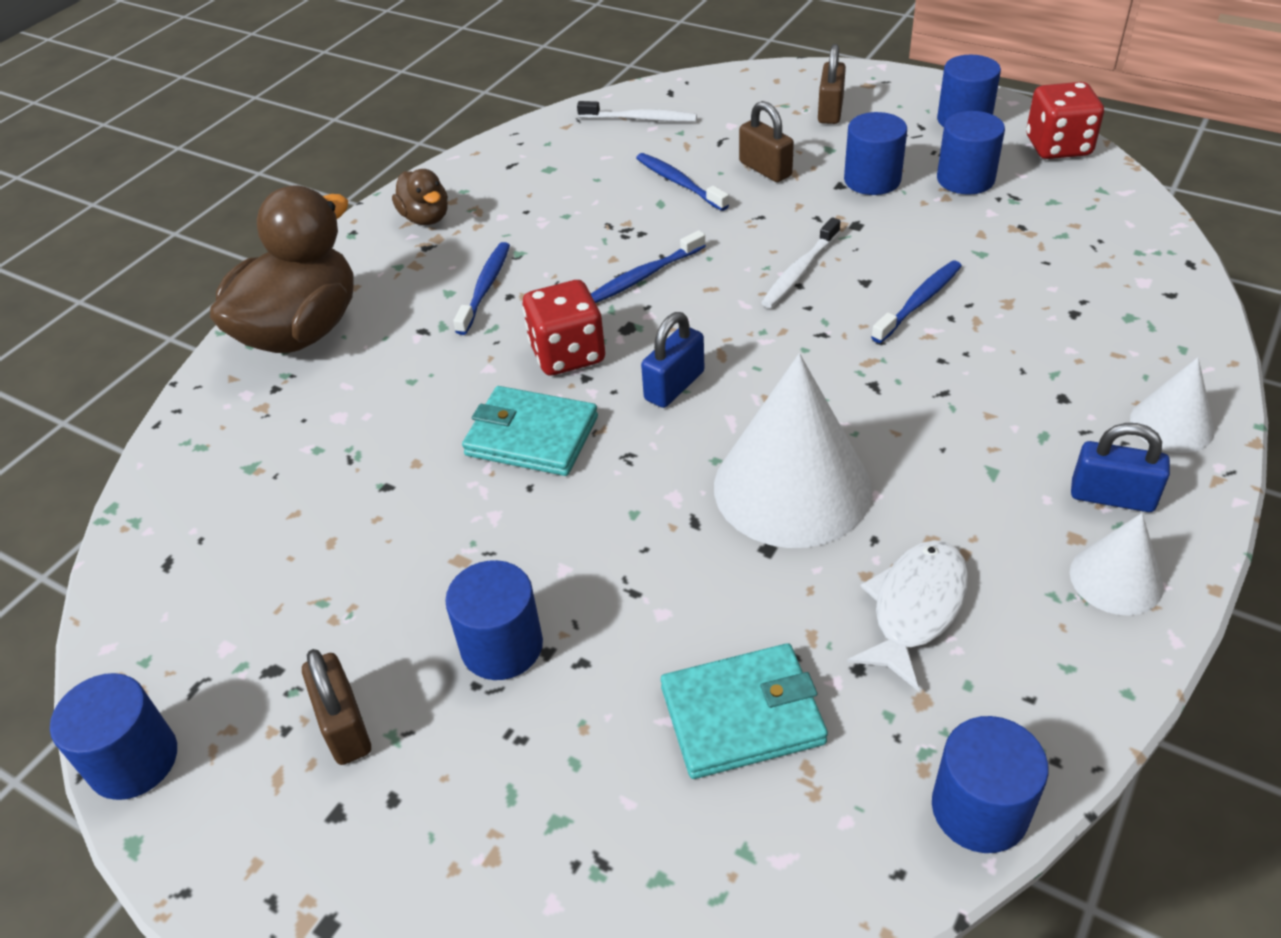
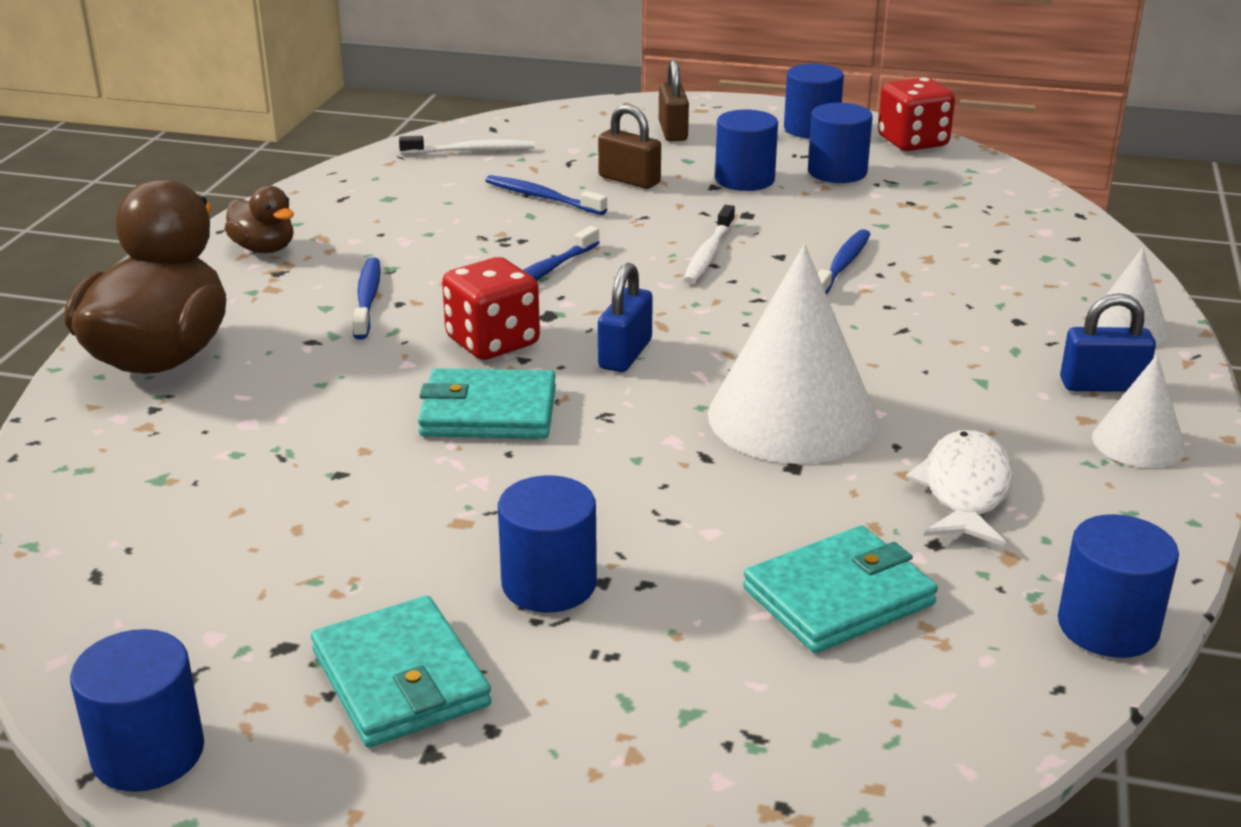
camera: 20 degrees left, 15 degrees down
brown padlock [302,649,371,765] -> turquoise wallet [311,596,492,747]

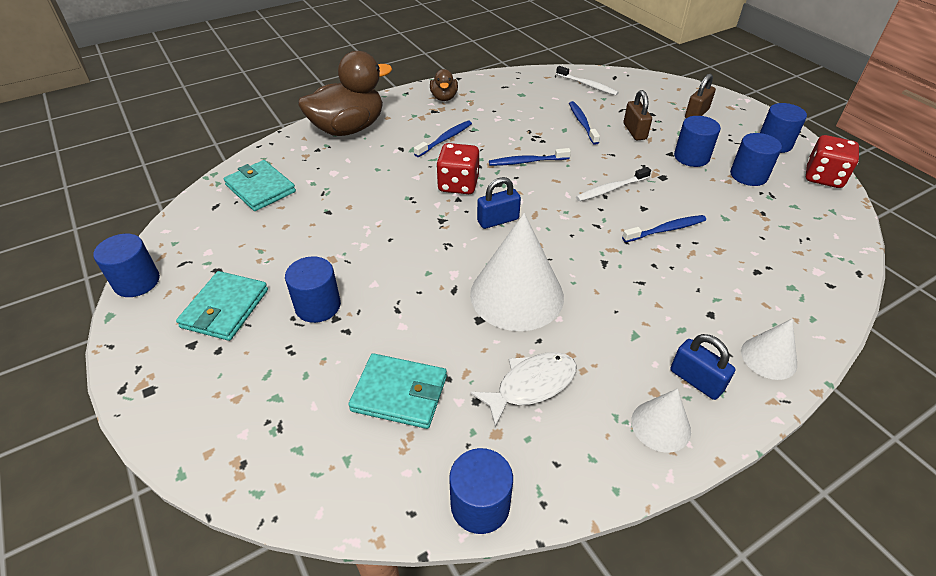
camera: 45 degrees right, 15 degrees up
turquoise wallet [418,368,556,439] -> turquoise wallet moved to [224,160,296,211]

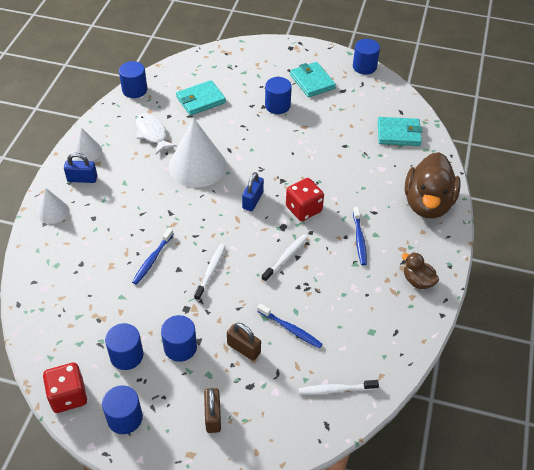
camera: 135 degrees right, 5 degrees up
white fish [470,352,577,427] -> white fish turned 135 degrees clockwise [136,113,177,154]
blue toothbrush [489,148,571,166] -> white toothbrush [262,234,308,282]

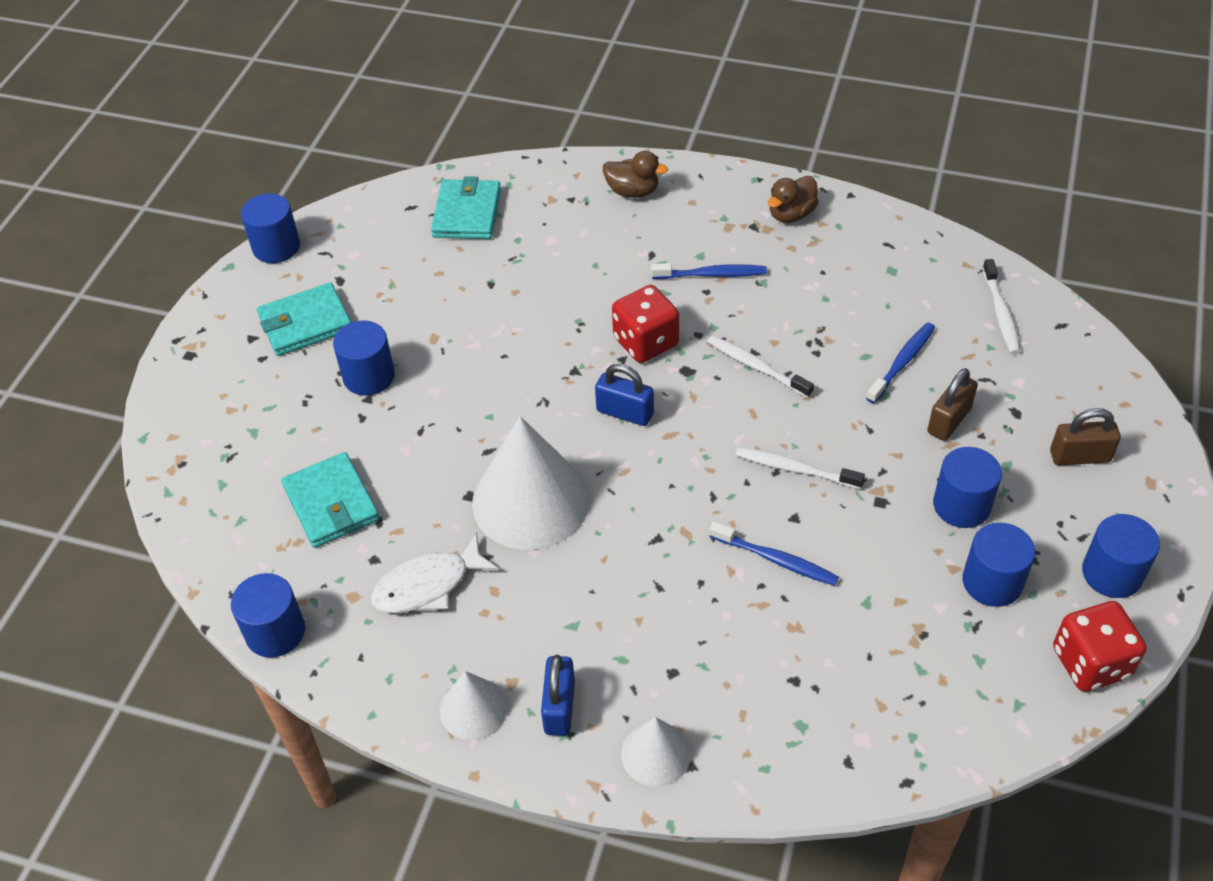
camera: 85 degrees left, 0 degrees up
brown duck [405,152,461,219] -> brown duck [603,151,668,198], size x0.48

